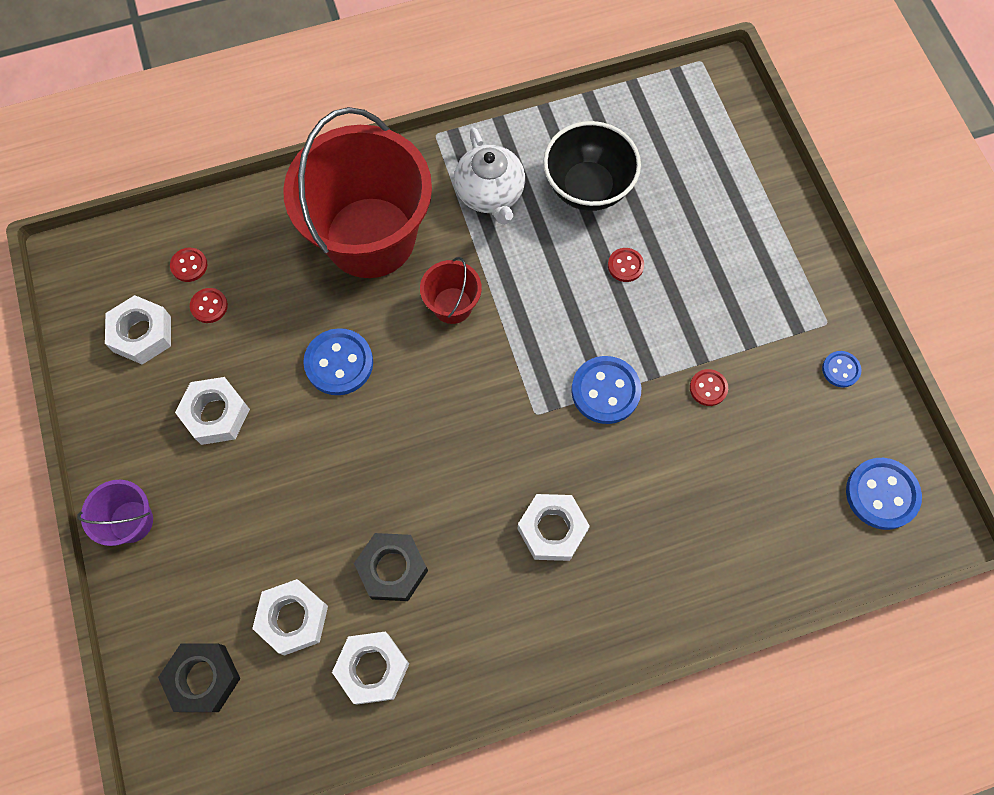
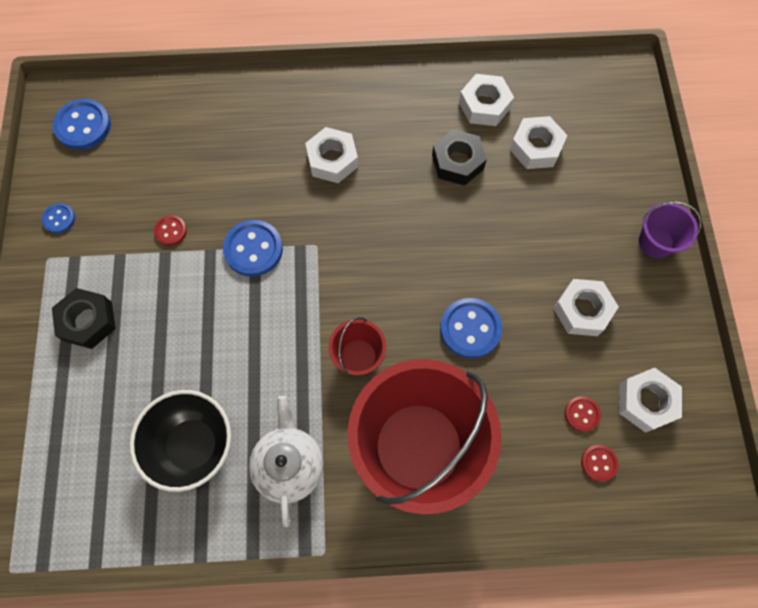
camera: 165 degrees left, 0 degrees up
black nut [158,644,240,712] -> black nut moved to [52,288,116,349]
red button [608,248,644,282] -> none

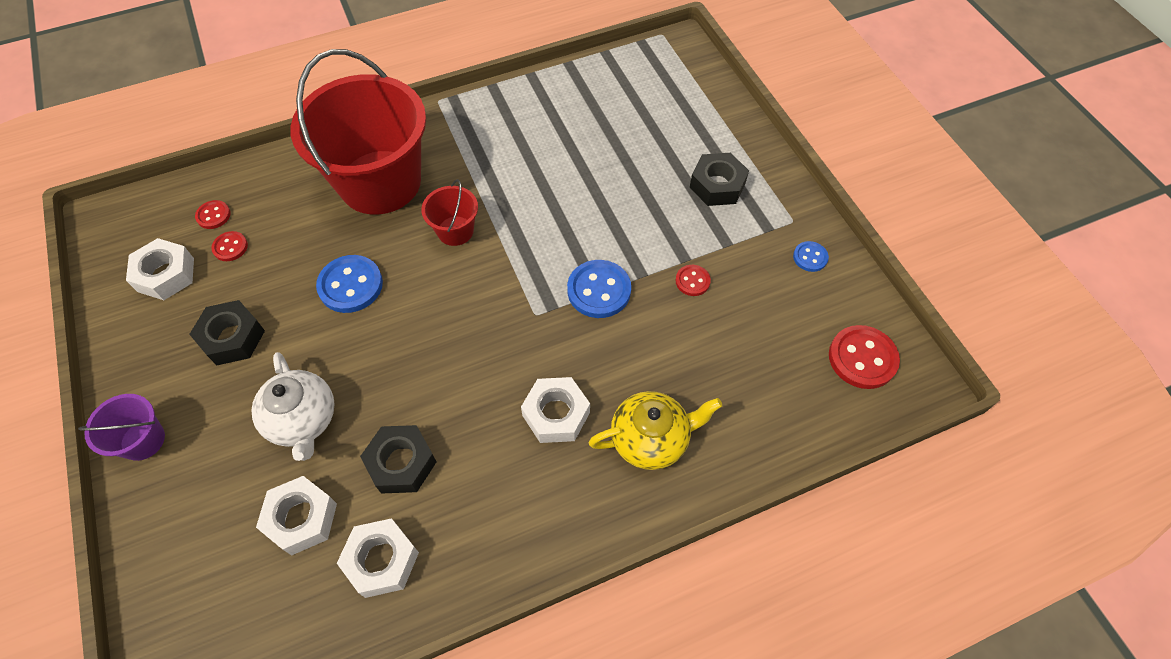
camera: 160 degrees right, 10 degrees down
blue button [53,99,111,150] -> red button [829,325,900,389]
black bowl [130,390,231,492] -> none
white teapot [249,396,323,527] -> white teapot moved to [251,352,335,461]
white nut [553,279,619,336] -> black nut [189,300,265,365]
none -> yellow teapot [589,391,722,470]

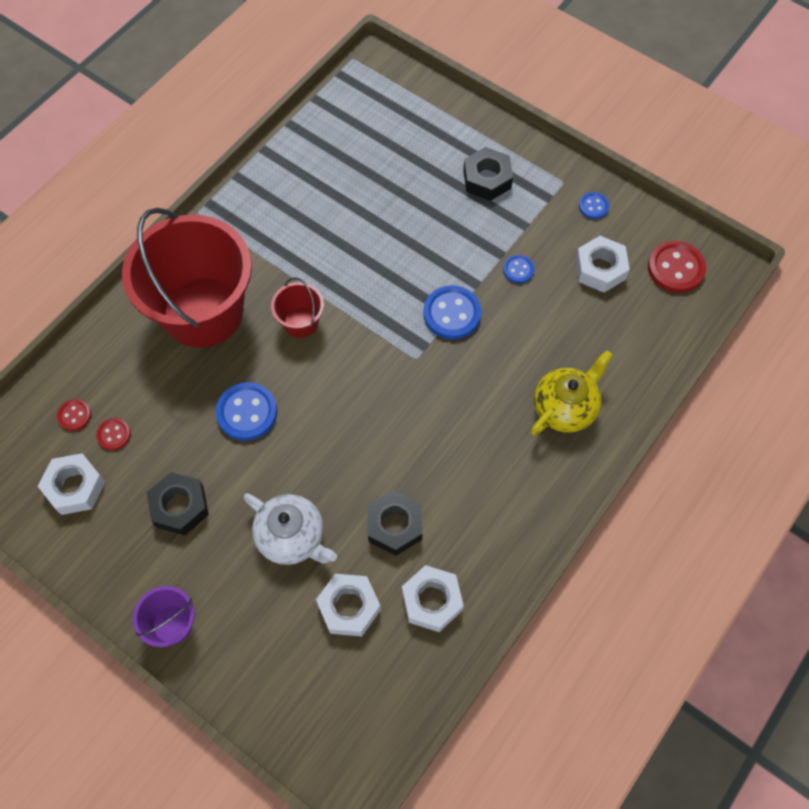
camera: 30 degrees left, 5 degrees up
white nut [521,377,590,443] -> white nut moved to [575,236,630,293]
red button [676,265,711,296] -> blue button [503,255,534,283]

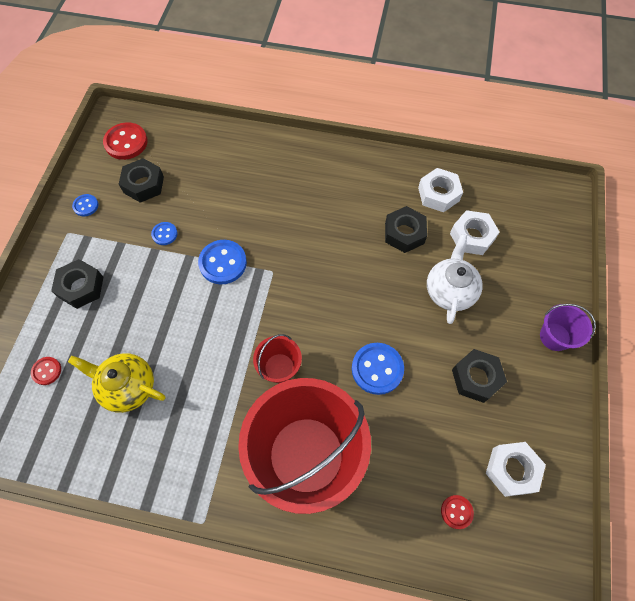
camera: 115 degrees left, 0 degrees up
red button [96,418,131,450] -> red button moved to [31,357,61,385]
yellow teapot [531,350,613,436] -> yellow teapot moved to [68,353,165,413]
white nut [575,236,630,293] -> black nut [119,158,164,203]

